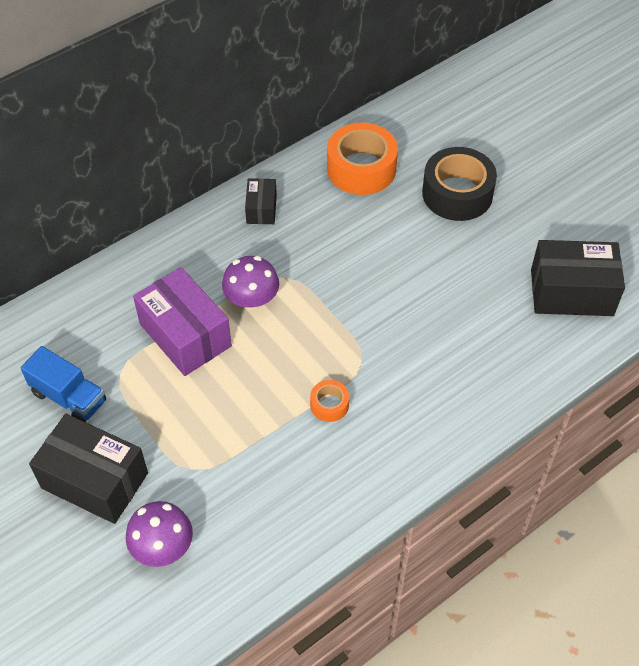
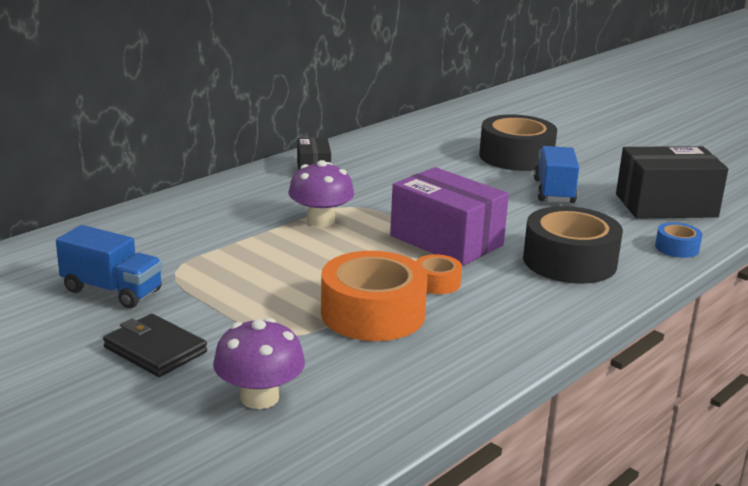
camera: 10 degrees left, 30 degrees down
black box [29,414,148,524] -> black wallet [103,314,207,377]
purple box [133,267,232,376] -> purple box moved to [390,167,509,266]
orange tape [327,123,398,195] -> orange tape moved to [321,251,427,341]
none -> black tape [523,206,623,284]
none -> blue truck [534,146,579,203]
none -> blue tape [655,222,702,258]

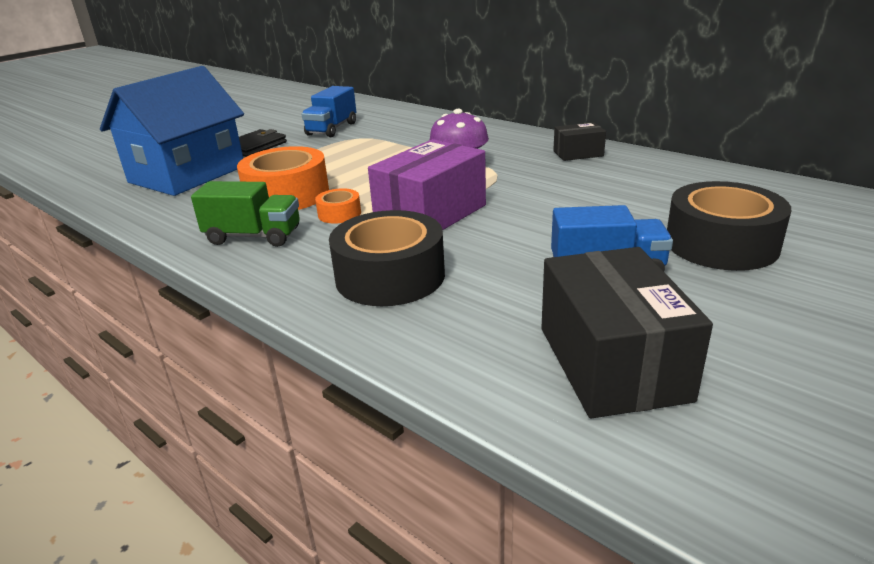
camera: 90 degrees right, 5 degrees up
purple mushroom [213,318,305,409] -> blue house [100,66,244,196]
blue tape [655,222,702,258] -> none
none -> green truck [191,181,300,247]

